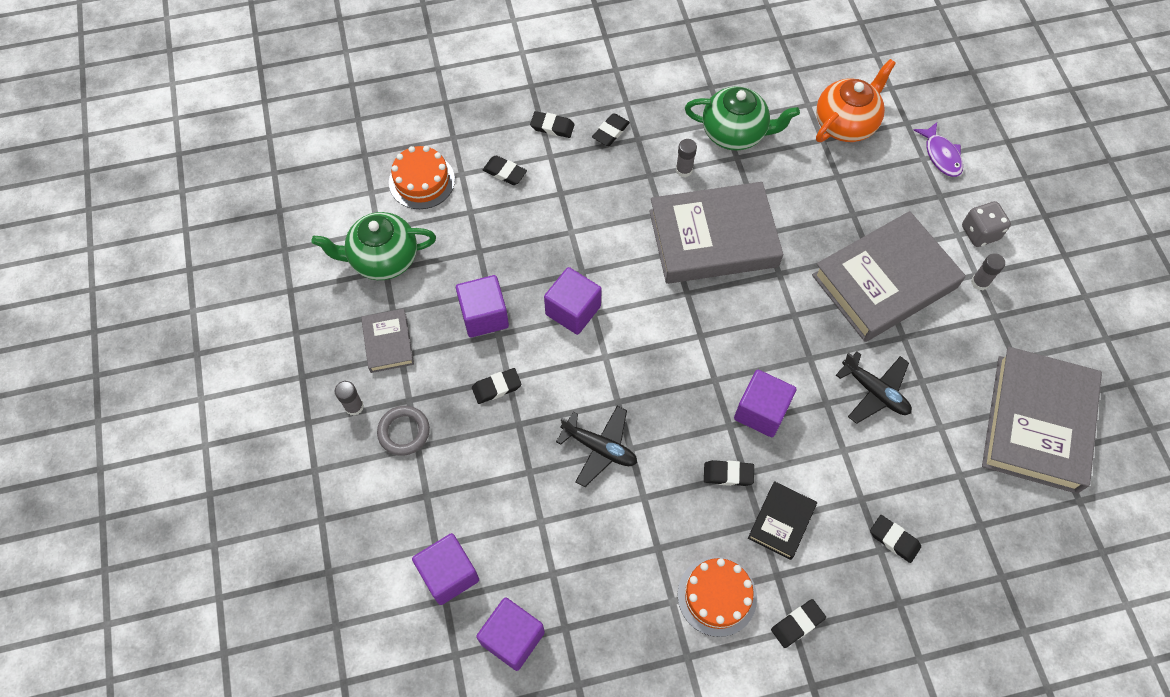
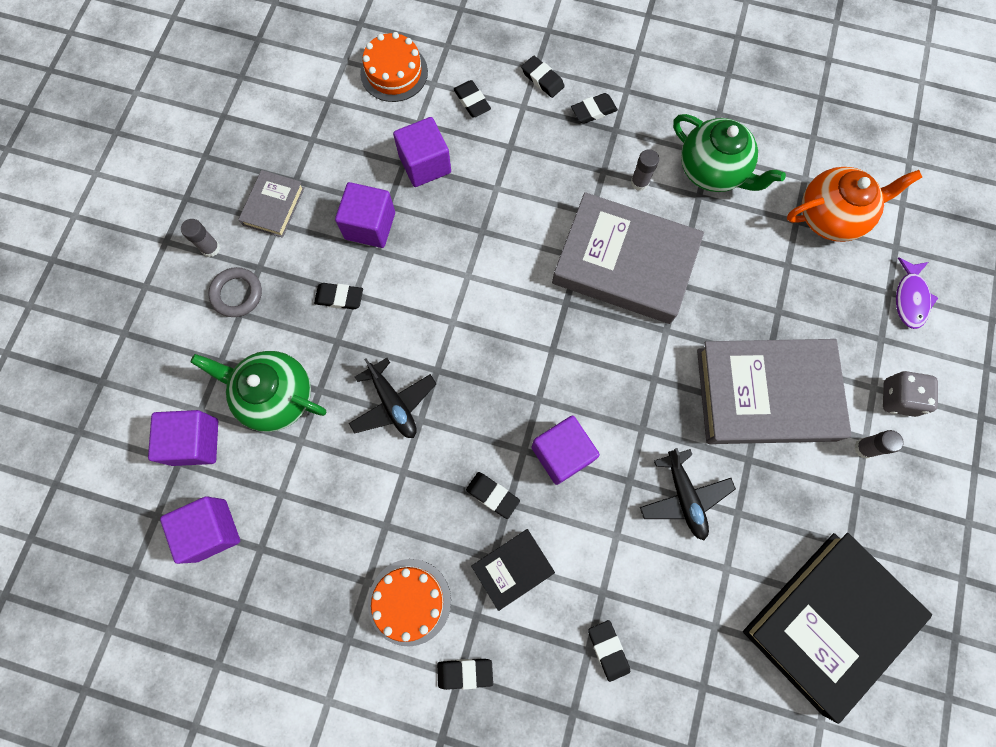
camera: 30 degrees right, 10 degrees up
green teapot [311,212,436,280] -> green teapot moved to [190,351,326,432]
purple cube [544,267,602,335] -> purple cube moved to [393,117,451,187]
grey book [982,347,1102,494] -> black book [743,533,932,724]

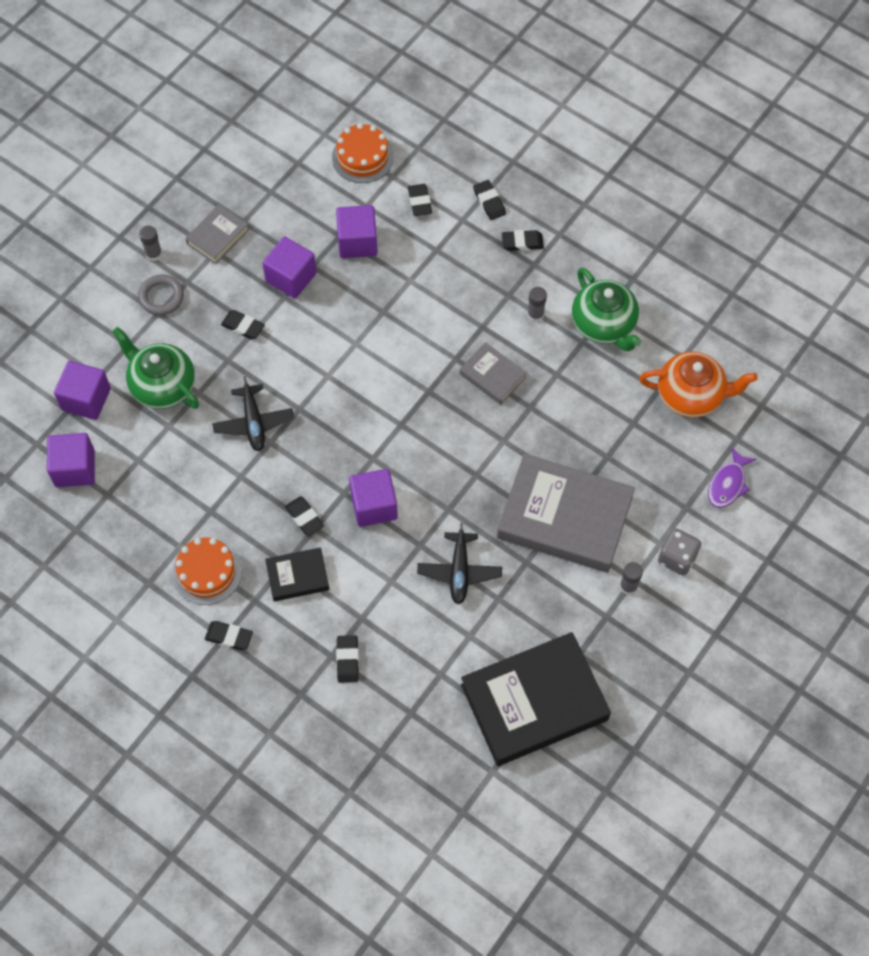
camera: 20 degrees right, 10 degrees down
grey book [552,192,704,324] -> grey book [460,342,526,405], size x0.48

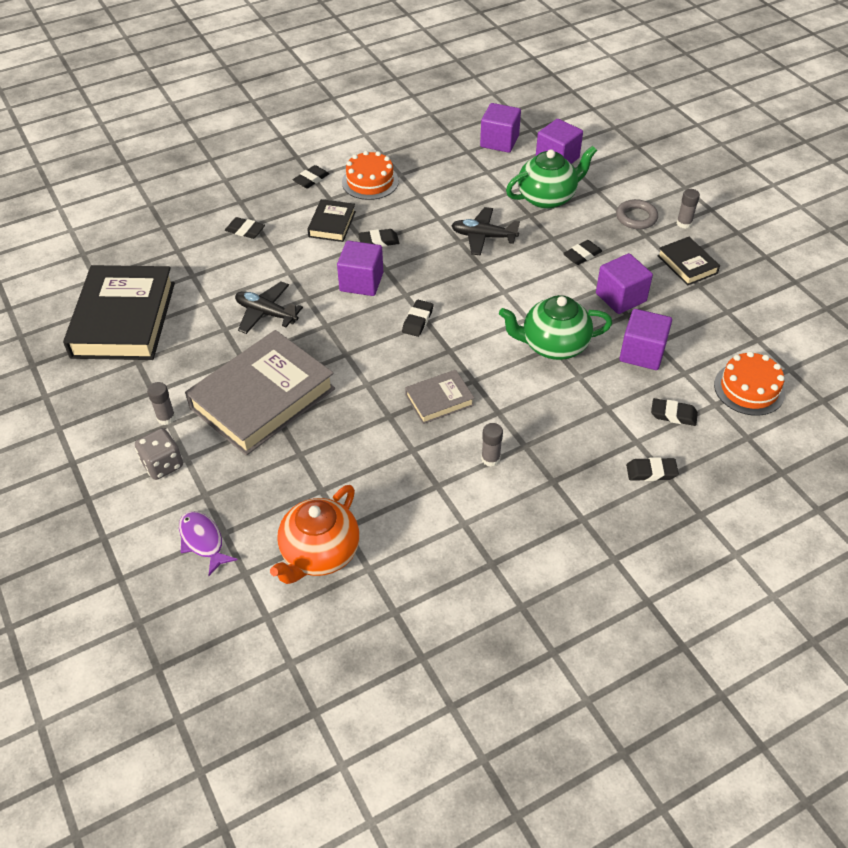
camera: 115 degrees right, 15 degrees down
grey book [185,204,249,264] -> black book [657,237,720,286]
black eraser [502,230,544,251] -> black eraser moved to [402,300,433,337]
green teapot [572,267,641,351] -> green teapot moved to [499,295,612,360]

